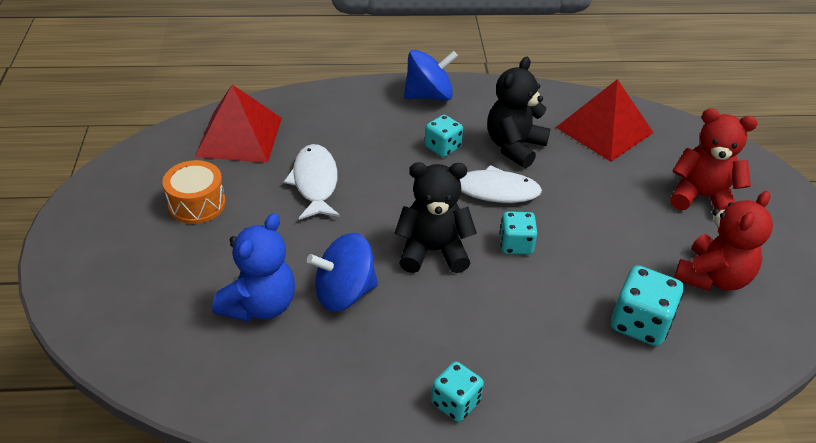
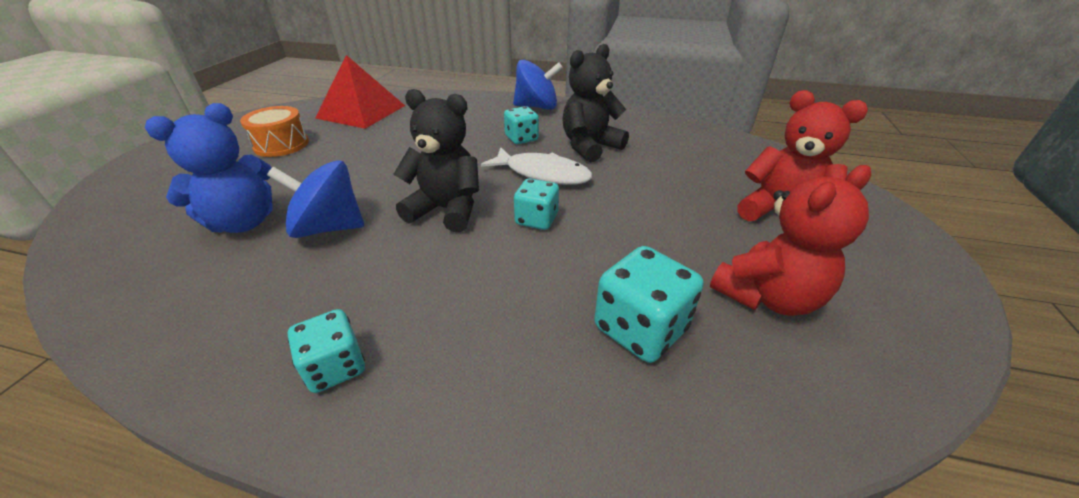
camera: 20 degrees right, 5 degrees down
white fish [284,144,340,220] -> none
red pyramid [556,79,654,162] -> none

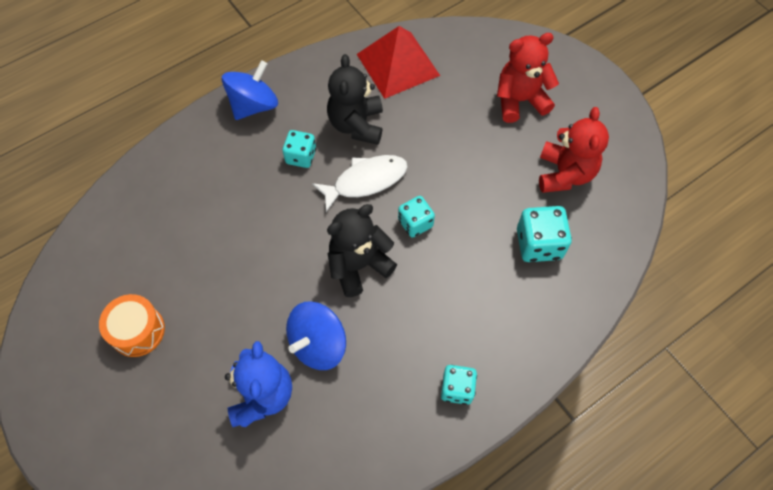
camera: 50 degrees left, 25 degrees up
red pyramid [315,55,405,129] -> red pyramid moved to [357,26,440,99]

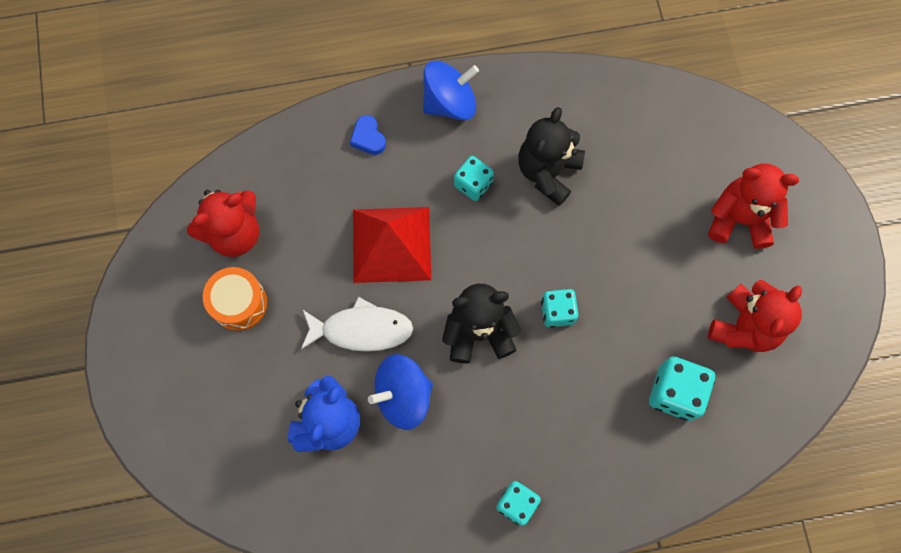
camera: 25 degrees right, 10 degrees up
white fish [312,155,408,212] -> white fish moved to [301,297,413,352]
red pyramid [357,26,440,99] -> red pyramid moved to [353,207,431,283]
none -> red teddy bear [187,190,259,257]
none -> blue heart [350,115,386,155]

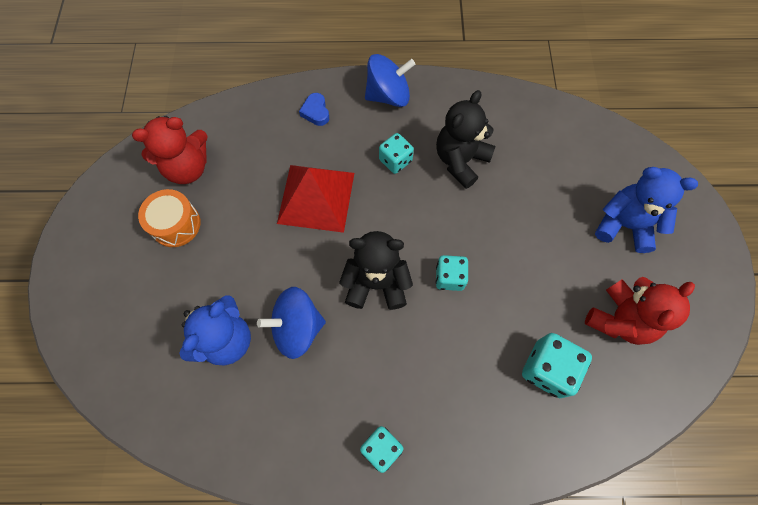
camera: 10 degrees right, 5 degrees down
white fish [301,297,413,352] -> none
red teddy bear [708,164,799,249] -> blue teddy bear [595,167,698,253]

